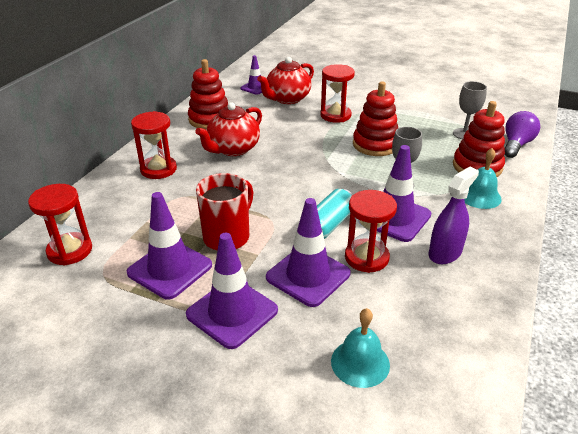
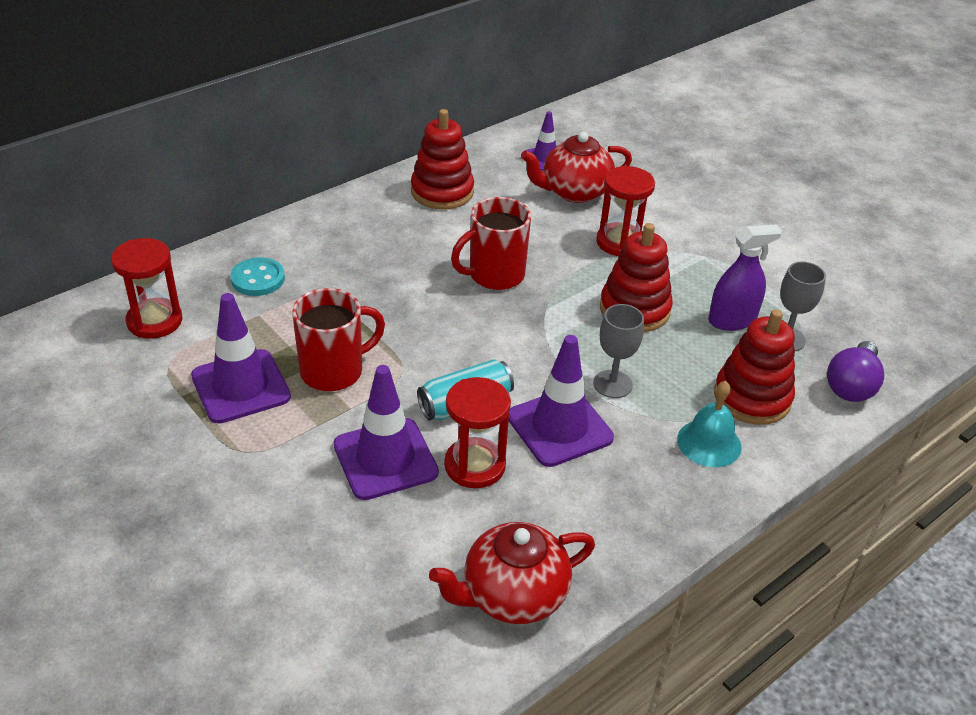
camera: 25 degrees right, 5 degrees up
red hourglass [131,111,177,179] -> none
purple traffic cone [186,233,278,349] -> none
red teapot [195,102,262,156] -> red teapot moved to [429,522,595,624]
turquoise bell [331,308,390,388] -> none
purple spray bottle [429,167,479,264] -> purple spray bottle moved to [708,224,782,331]
purple light bulb [505,111,540,158] -> purple light bulb turned 150 degrees clockwise [827,341,884,402]
none -> turquoise button [230,257,285,296]
none -> red mug [451,197,531,290]

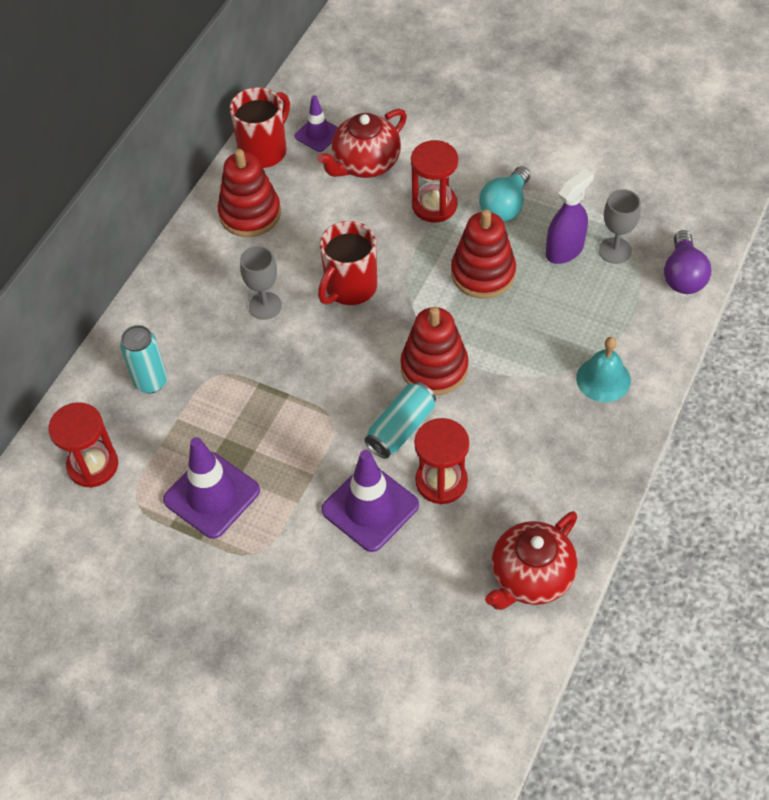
camera: 20 degrees left, 15 degrees up
turquoise button [230,257,285,296] -> turquoise can [120,325,167,393]
red mug [292,288,385,391] -> red mug moved to [230,87,290,168]
purple traffic cone [509,335,614,467] -> none
grey goblet [593,304,644,398] -> grey goblet moved to [240,246,282,320]
red stacking toy [714,309,795,425] -> red stacking toy moved to [400,307,468,395]
none -> turquoise light bulb [479,166,530,222]

